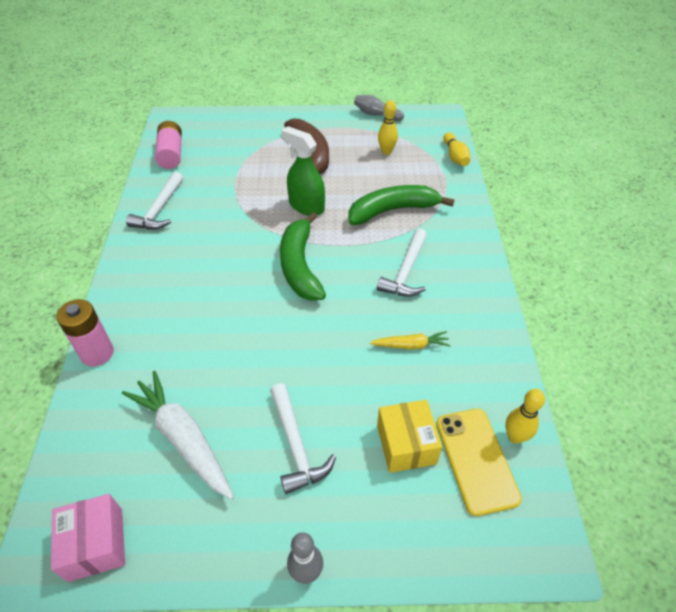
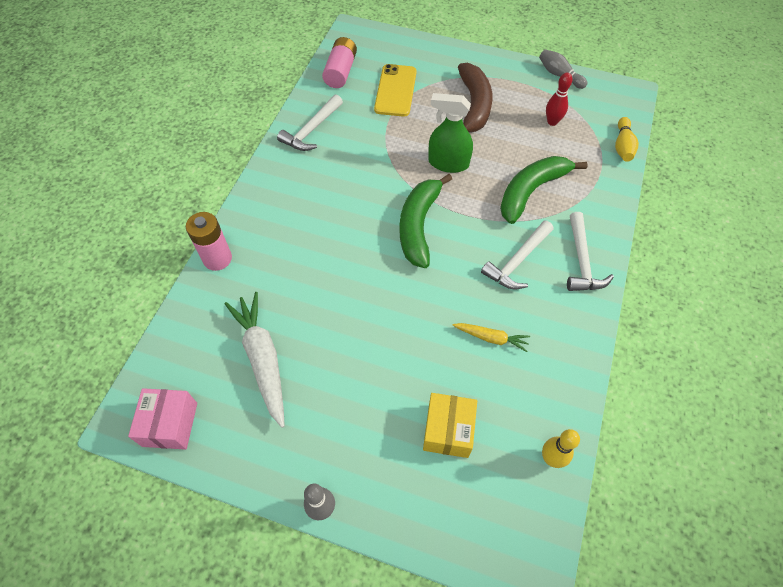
camera: 20 degrees right, 10 degrees up
white hammer [270,383,336,494] -> white hammer moved to [567,212,614,291]
green spray bottle [281,126,325,216] -> green spray bottle turned 45 degrees counterclockwise [428,93,473,173]
green banana [348,185,454,225] -> green banana turned 45 degrees counterclockwise [500,156,588,224]
yellow bowling pin [378,100,398,155] -> red bowling pin [546,73,572,126]
yellow phone [436,409,522,516] -> yellow phone moved to [374,64,417,117]

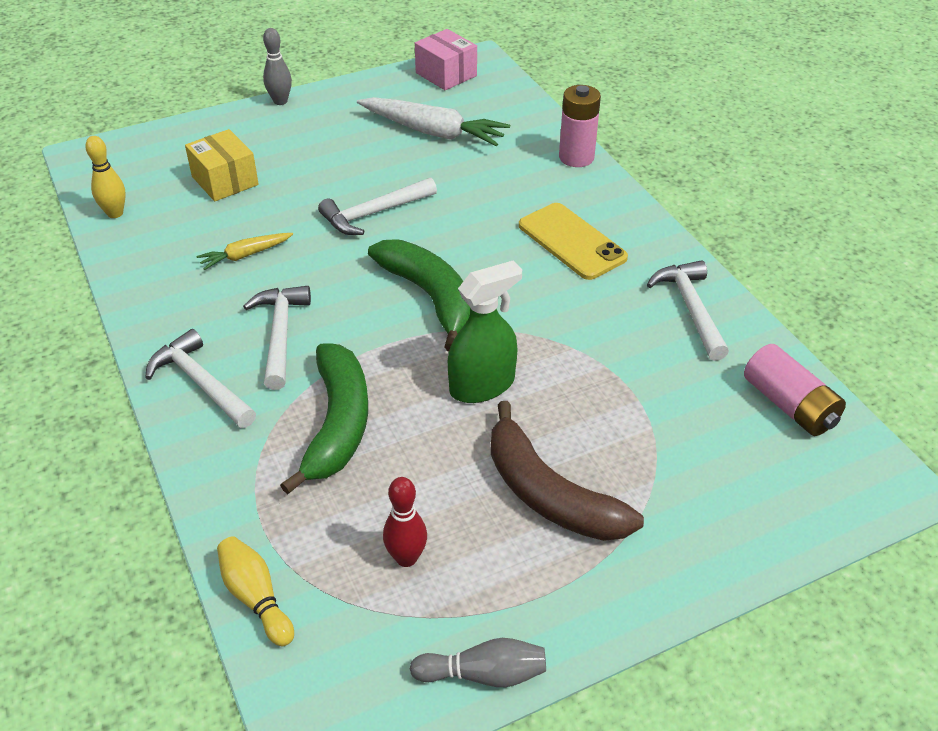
camera: 135 degrees right, 15 degrees down
yellow phone [374,64,417,117] -> yellow phone moved to [519,203,628,280]
none -> white hammer [318,178,437,235]

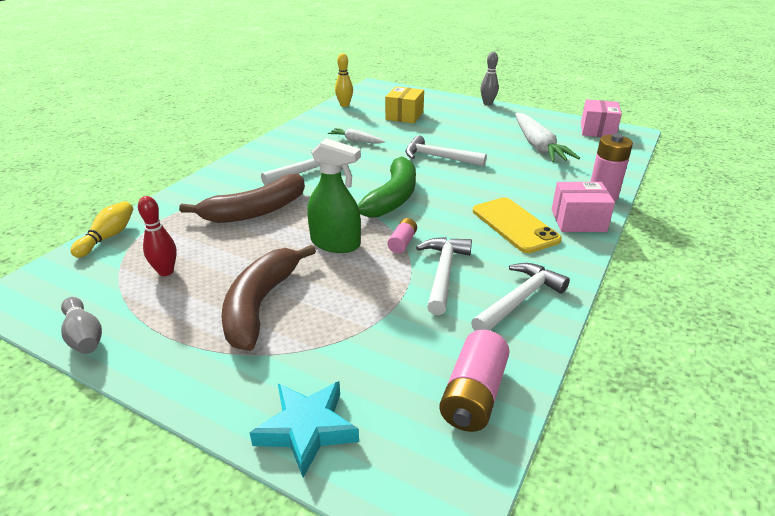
camera: 55 degrees right, 10 degrees down
white hammer [145,329,256,428] -> white hammer moved to [416,237,472,315]
yellow carrot [196,233,293,270] -> white carrot [328,128,385,144]
green banana [280,343,368,494] -> brown banana [179,174,305,223]
yellow phone [519,203,628,280] -> yellow phone turned 45 degrees counterclockwise [473,197,562,253]
none -> turquoise star [250,381,359,478]
none -> pink battery [388,218,417,253]
none -> pink box [552,182,615,232]

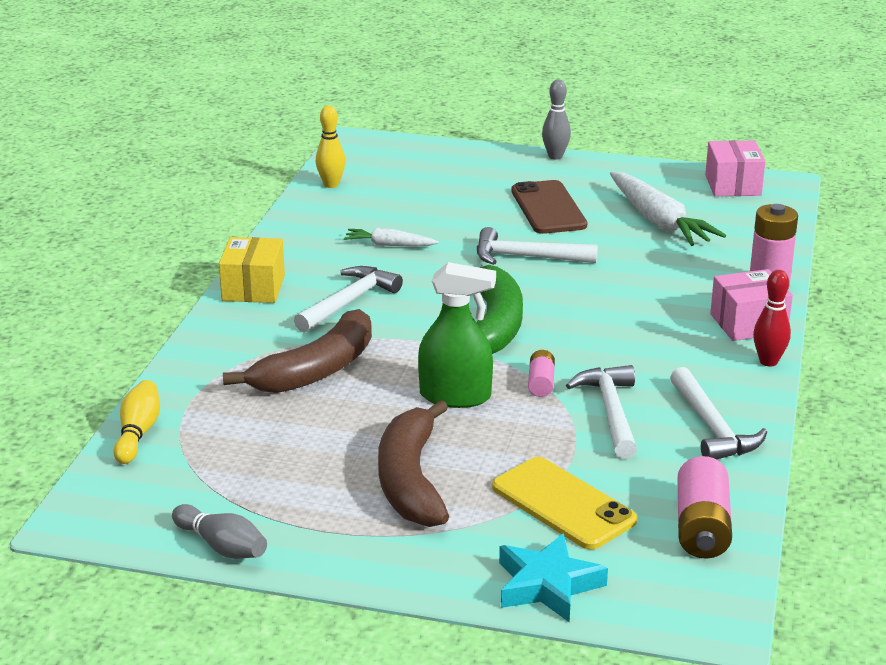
camera: 15 degrees left, 5 degrees down
red bowling pin [138,196,177,276] -> red bowling pin moved to [753,270,791,367]
yellow box [385,86,424,124] -> yellow box moved to [219,237,285,303]
white hammer [471,263,570,331] -> white hammer turned 135 degrees clockwise [670,367,767,460]
yellow phone [473,197,562,253] -> yellow phone moved to [492,457,637,550]
none -> brown phone [511,180,587,234]

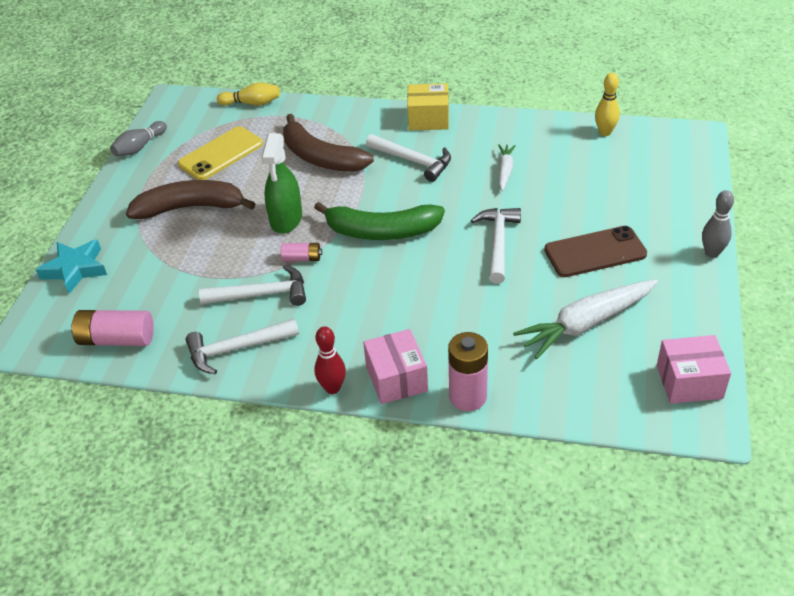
camera: 90 degrees right, 15 degrees up
yellow phone [492,457,637,550] -> yellow phone moved to [178,126,263,180]

